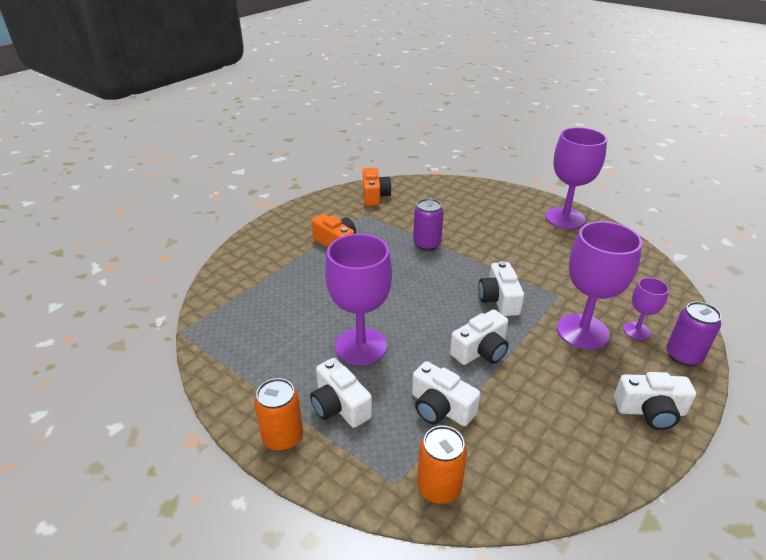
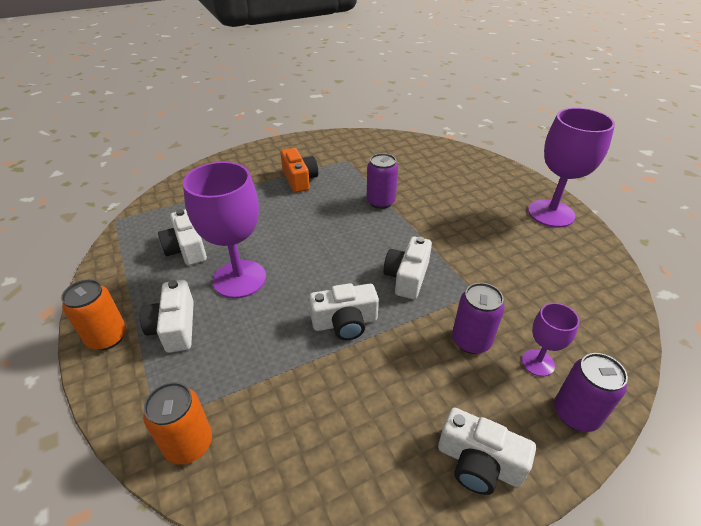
camera: 25 degrees right, 5 degrees up
orange camera [363,168,392,206] -> none
white camera [412,361,480,426] -> white camera moved to [158,209,207,266]
purple goblet [557,221,642,350] -> purple can [452,283,505,354]

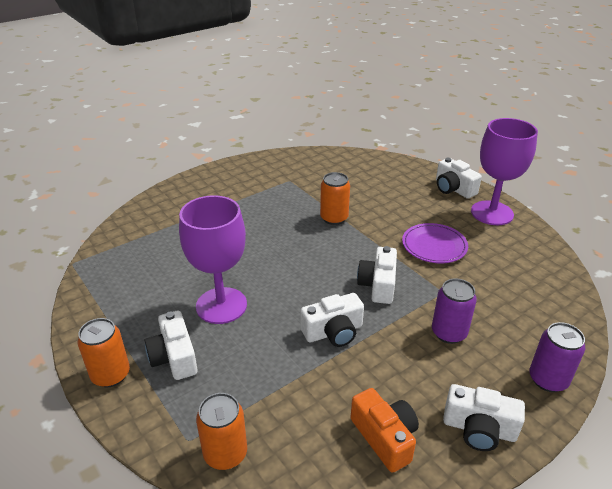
camera: 10 degrees left, 5 degrees down
white camera [158,209,207,266] -> white camera moved to [436,158,482,199]
orange camera [281,148,318,193] -> orange camera moved to [350,388,419,473]
purple can [367,153,398,209] -> orange can [320,172,350,225]
purple goblet [522,303,579,377] -> none
none -> purple plate [402,223,468,263]

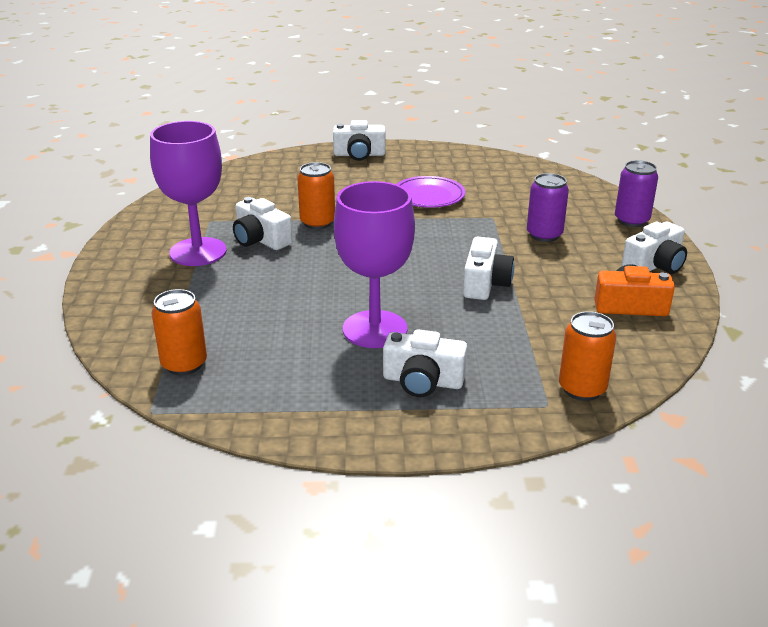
camera: 55 degrees left, 5 degrees down
orange can [78,318,130,387] -> orange can moved to [152,289,207,375]
white camera [357,246,397,304] -> white camera moved to [233,197,292,250]
purple goblet [471,118,538,225] -> purple goblet moved to [150,121,227,266]

